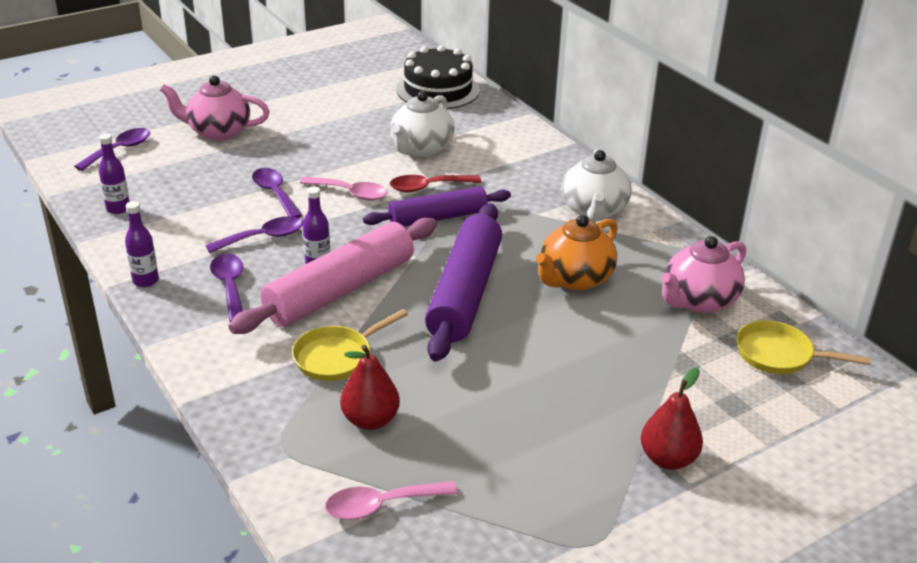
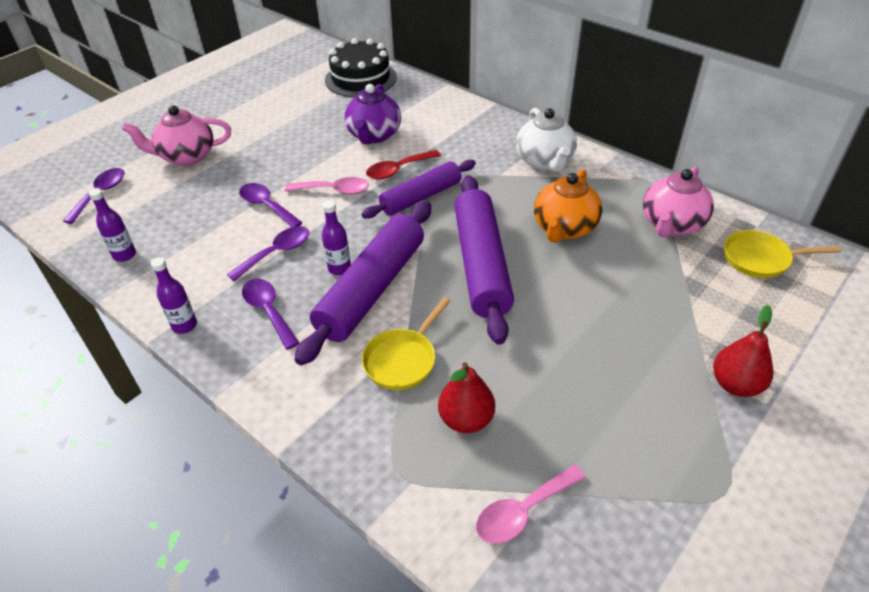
camera: 15 degrees left, 10 degrees up
pink rolling pin [228,218,437,334] -> purple rolling pin [294,201,431,366]
white teapot [390,91,454,157] -> purple teapot [344,84,401,144]

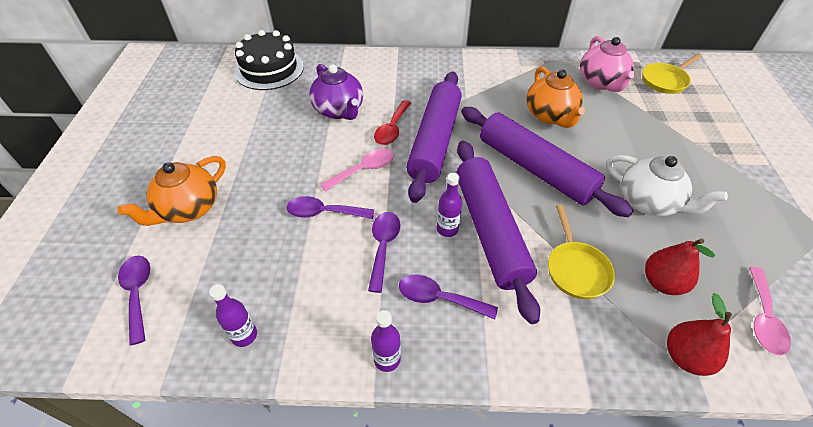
camera: 40 degrees left, 5 degrees up
pink teapot [122,105,231,166] -> orange teapot [117,156,226,226]
purple rolling pin [361,160,476,219] -> purple rolling pin [406,71,462,203], size x1.54
white teapot [516,108,577,172] -> white teapot moved to [606,155,728,216]
red pear [713,305,774,397] -> red pear moved to [667,293,732,376]

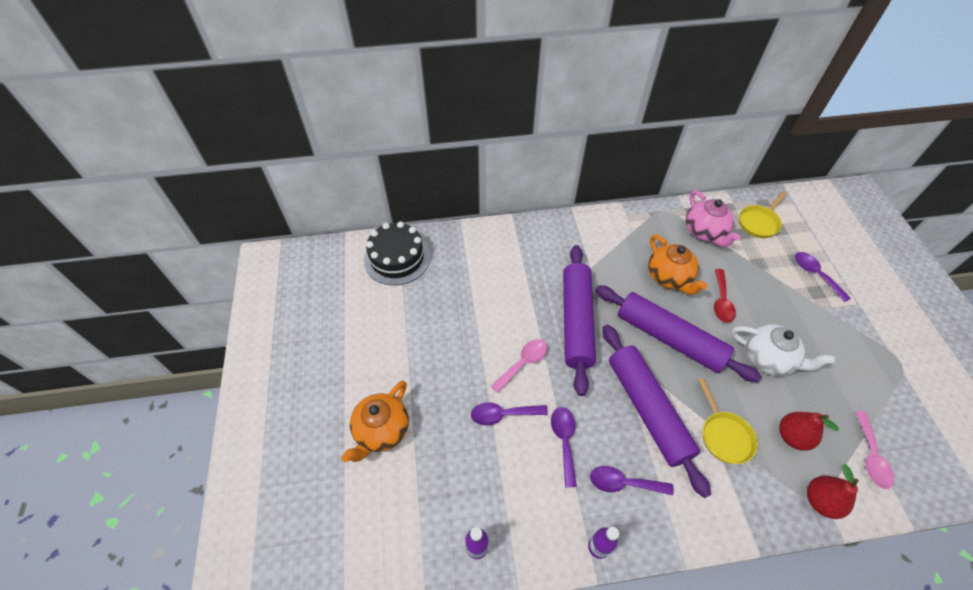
camera: 10 degrees left, 5 degrees up
purple spoon [118,256,150,345] -> purple spoon moved to [795,252,851,302]
purple teapot [309,64,363,120] -> none
red spoon [374,100,411,145] -> red spoon moved to [714,269,736,323]
purple bottle [437,173,462,237] -> none

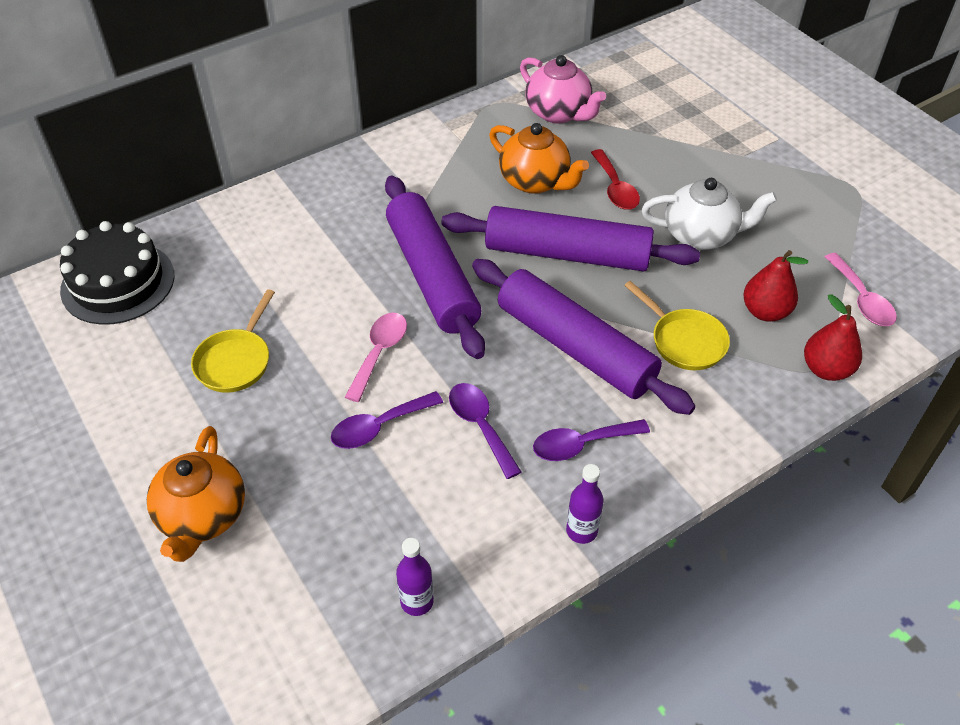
camera: 25 degrees left, 5 degrees down
yellow pan [739,191,787,238] -> yellow pan moved to [191,289,275,393]
purple spoon [795,252,851,302] -> none

